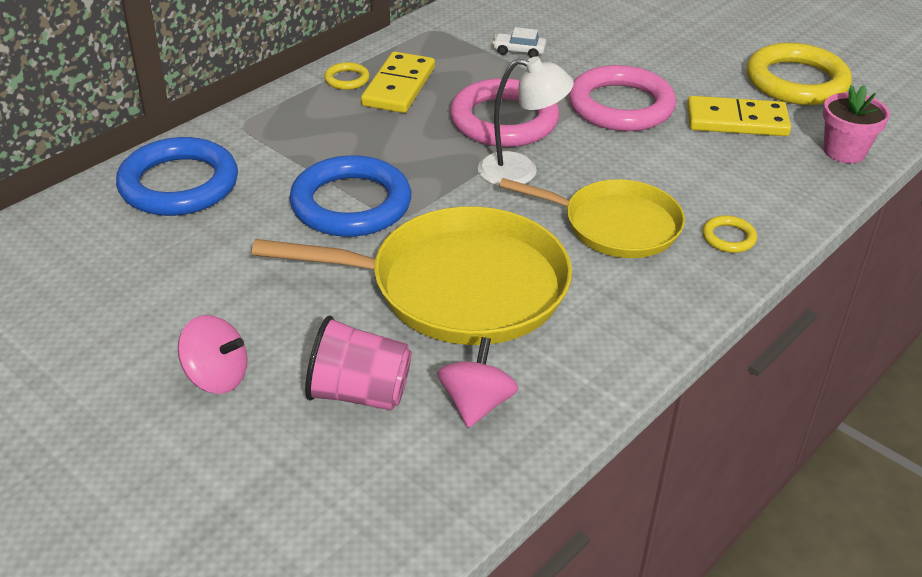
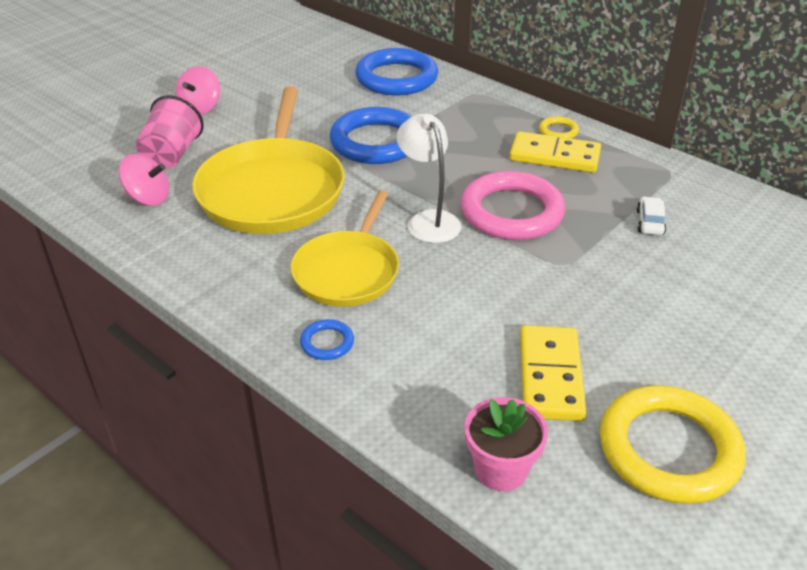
camera: 90 degrees right, 0 degrees up
white lamp [478,56,574,186] -> white lamp turned 150 degrees clockwise [397,113,461,243]
pink ring [569,65,676,131] -> none
yellow ring [702,215,757,253] -> blue ring [300,319,354,360]

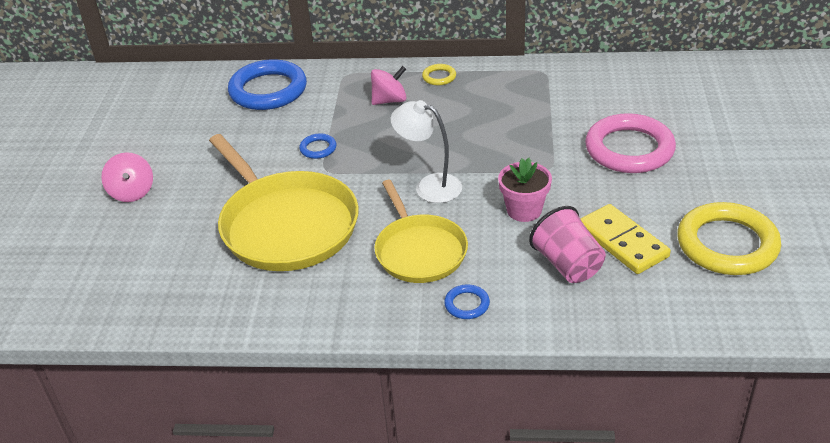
camera: 35 degrees left, 0 degrees up
pink spinning top [119,154,169,206] -> pink spinning top moved to [371,66,407,105]
pink cup [136,95,204,169] -> pink cup moved to [529,206,606,283]
blue ring [330,107,412,164] -> blue ring [299,134,337,159], size x0.44
pink ring [461,171,565,240] -> pink ring moved to [585,113,676,173]
pink flower pot [464,397,548,491] -> pink flower pot moved to [498,158,552,222]
yellow domino [509,131,601,173] -> none
white car [636,196,666,235] -> none

